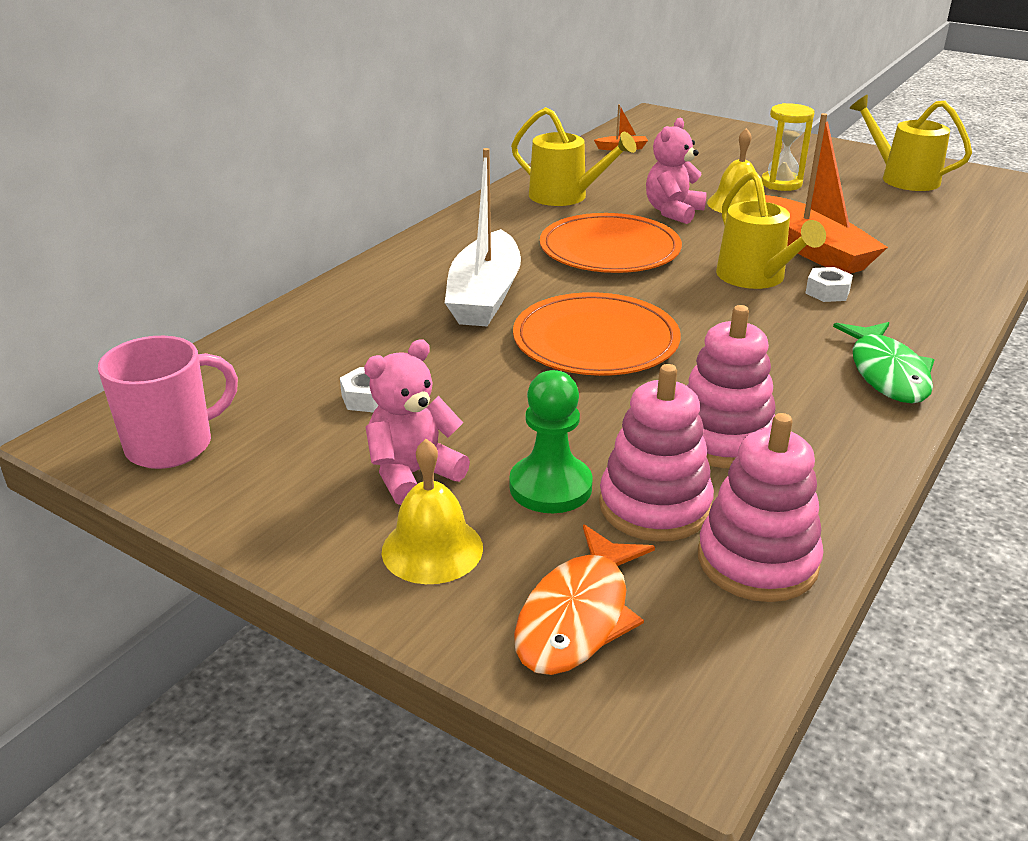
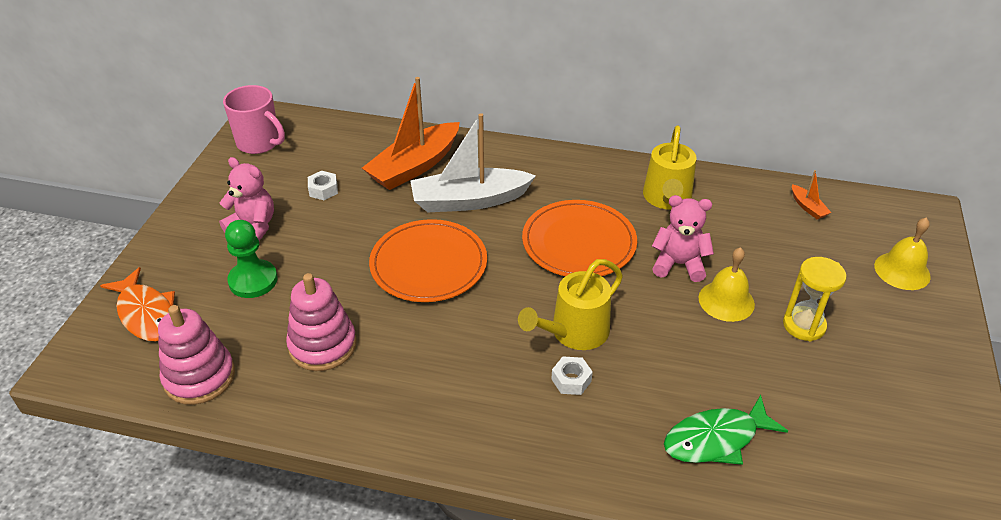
camera: 70 degrees right, 10 degrees up
yellow bell [382,439,483,584] -> yellow bell moved to [874,217,931,290]
orange fish [514,525,655,675] -> orange fish turned 135 degrees counterclockwise [100,267,175,341]
pink stacking toy [599,364,714,542] -> none
orange boat [765,113,888,274] -> orange boat moved to [362,77,460,190]
green fish [833,322,934,404] -> green fish moved to [664,395,788,465]
yellow watering can [849,95,972,191] -> none

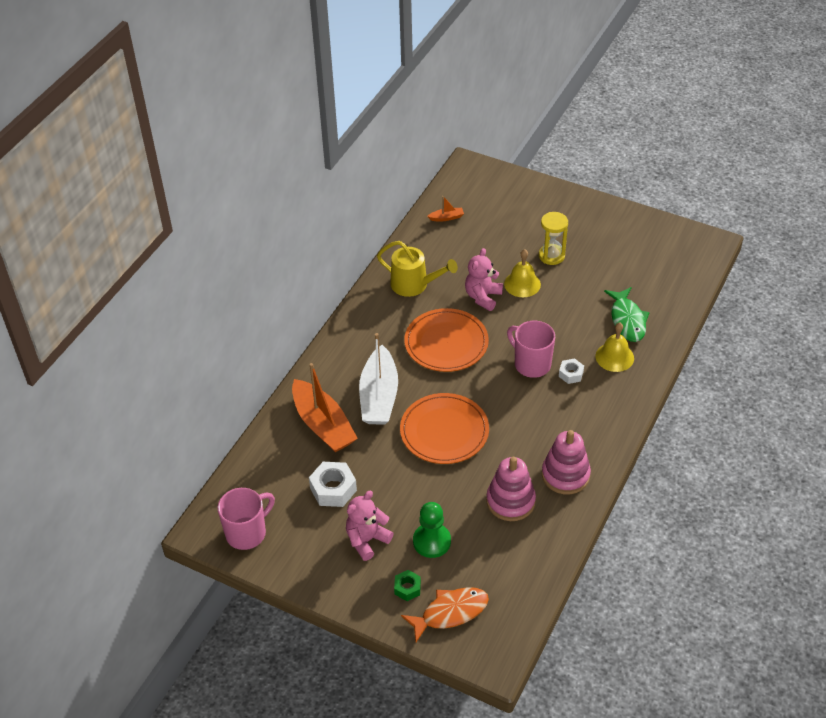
camera: 75 degrees left, 5 degrees up
pink stacking toy [158,305,235,405] -> pink stacking toy moved to [542,430,591,494]
white nut [308,171,338,200] -> white nut [309,462,357,507], size x1.70
yellow watering can [518,259,623,350] -> pink mug [507,321,555,378]
yellow bell [874,217,931,290] -> yellow bell moved to [596,323,634,372]
none -> green nut [394,570,421,601]

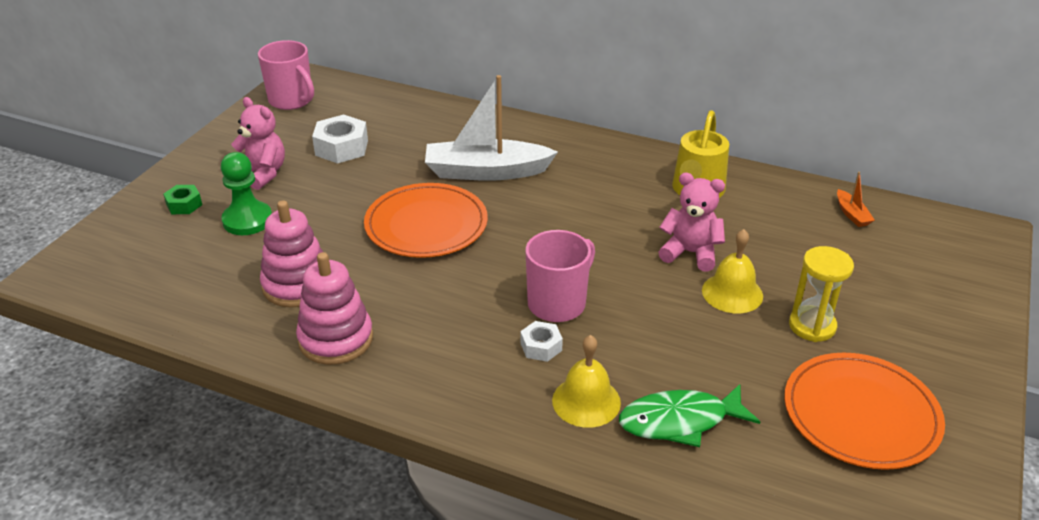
camera: 85 degrees right, 10 degrees down
orange boat [292,363,358,452] -> none
orange fish [401,587,489,642] -> none
orange plate [404,308,489,372] -> orange plate moved to [784,353,945,470]

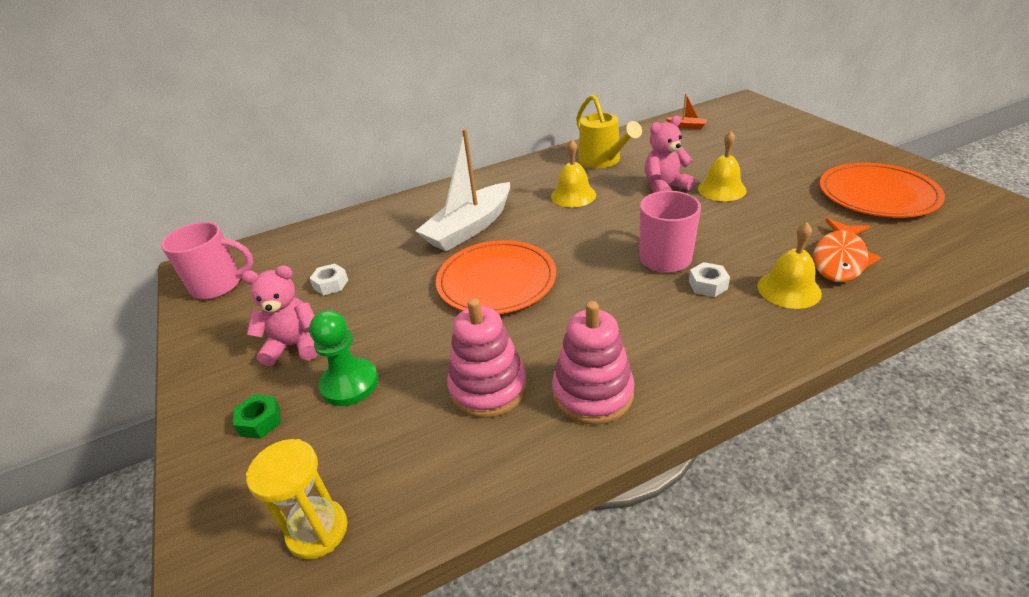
camera: 45 degrees left, 0 degrees up
white nut [312,114,368,164] -> white nut [309,263,348,296], size x0.59
green fish [619,384,760,447] -> orange fish [813,218,881,282]
yellow hourglass [789,246,854,342] -> yellow hourglass moved to [246,439,348,560]
none -> yellow bell [551,139,596,207]

